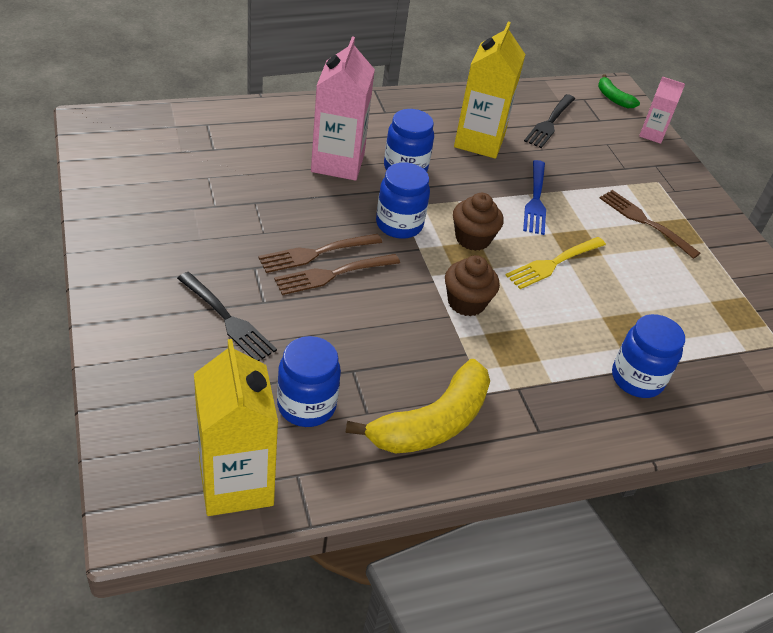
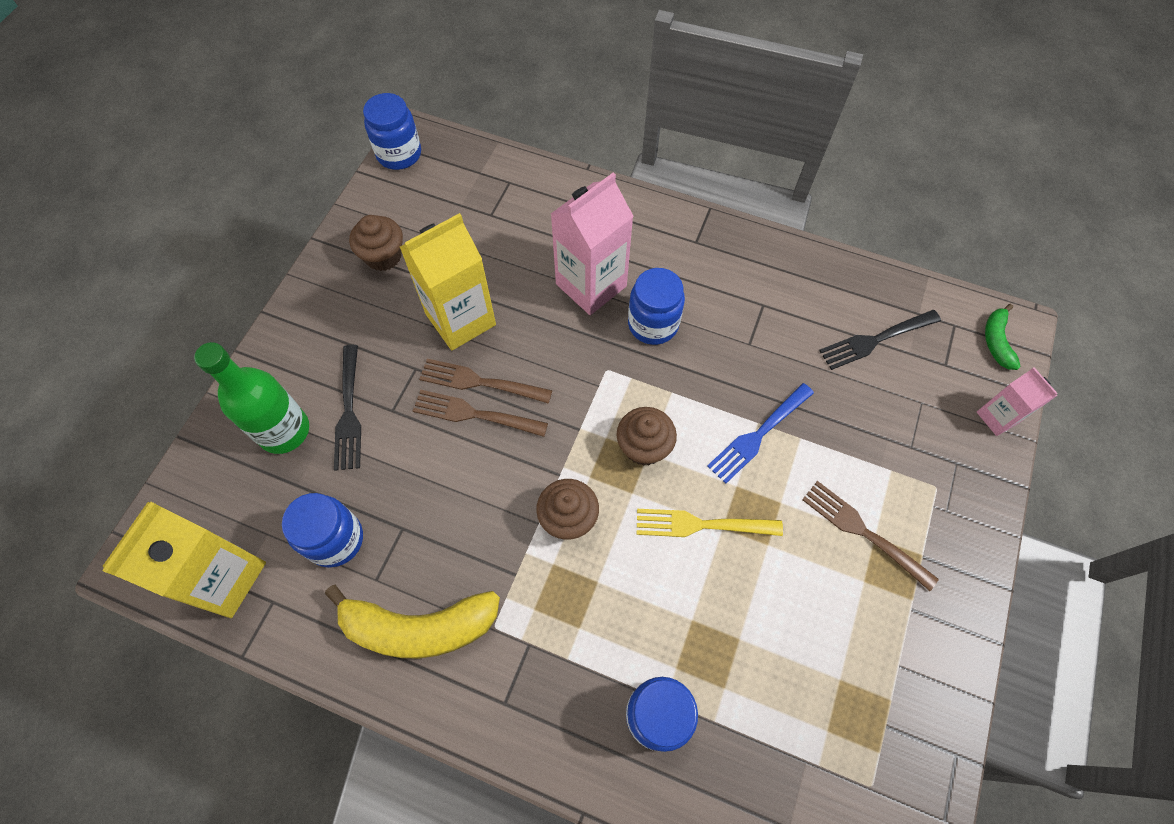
camera: 45 degrees right, 20 degrees up
blue jar [376,163,430,239] -> blue jar moved to [363,93,421,170]
yellow carton [454,22,526,159] -> yellow carton moved to [400,213,496,350]
brown fork [600,190,700,259] -> brown fork turned 45 degrees counterclockwise [802,481,939,591]
none -> green bottle [194,342,309,454]
none -> brown cupcake [349,215,403,271]

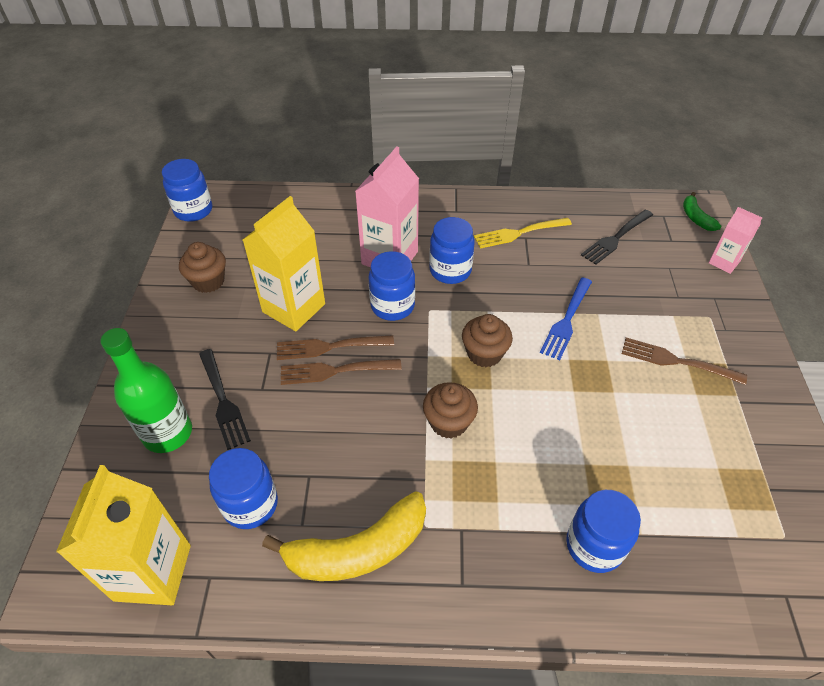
camera: 20 degrees left, 15 degrees down
yellow fork [637,509,783,537] -> yellow fork moved to [474,218,572,249]
none -> blue jar [369,251,415,321]

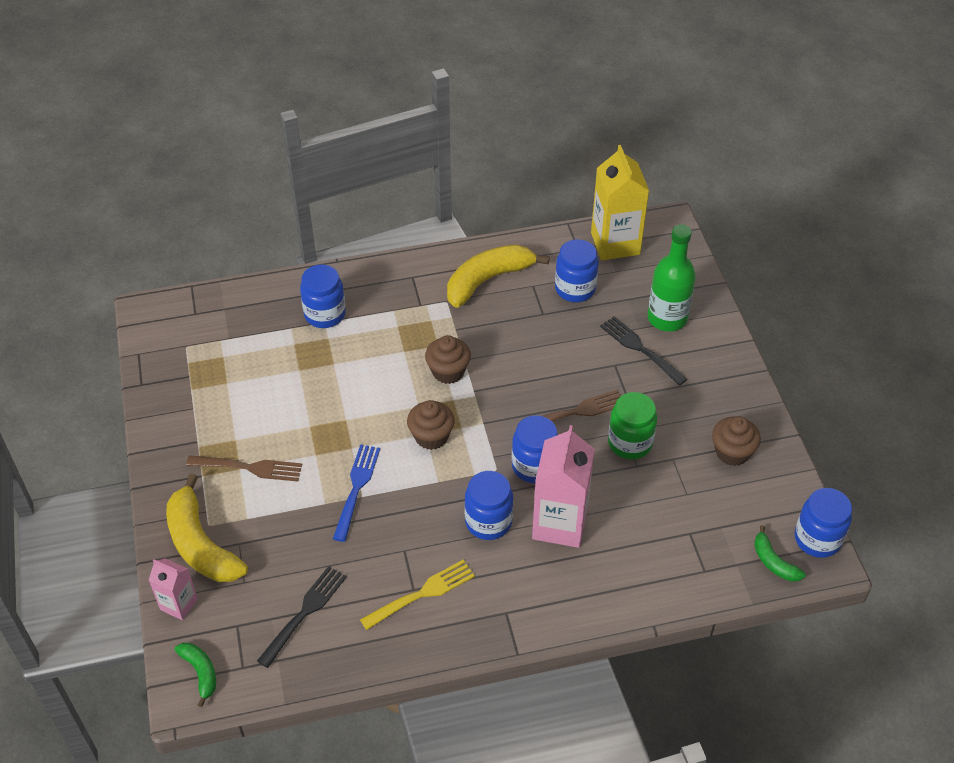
camera: 165 degrees right, 0 degrees up
yellow carton [243,196,325,331] -> green jar [608,392,657,459]
brown fork [281,359,402,385] -> none
none -> yellow banana [166,473,248,582]
none -> green banana [754,525,806,582]

